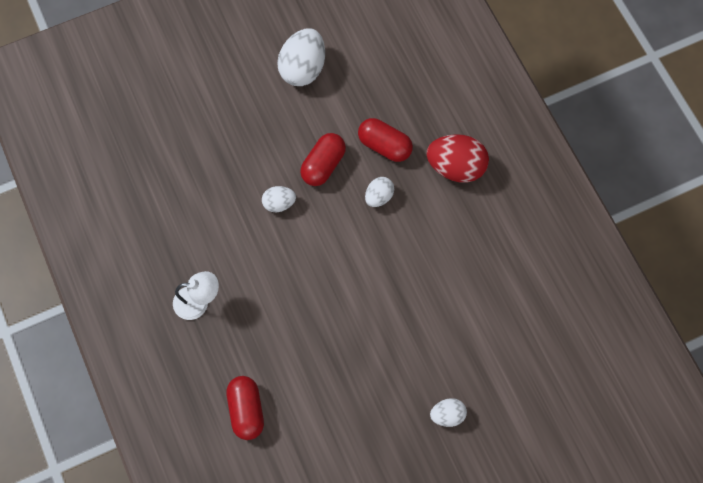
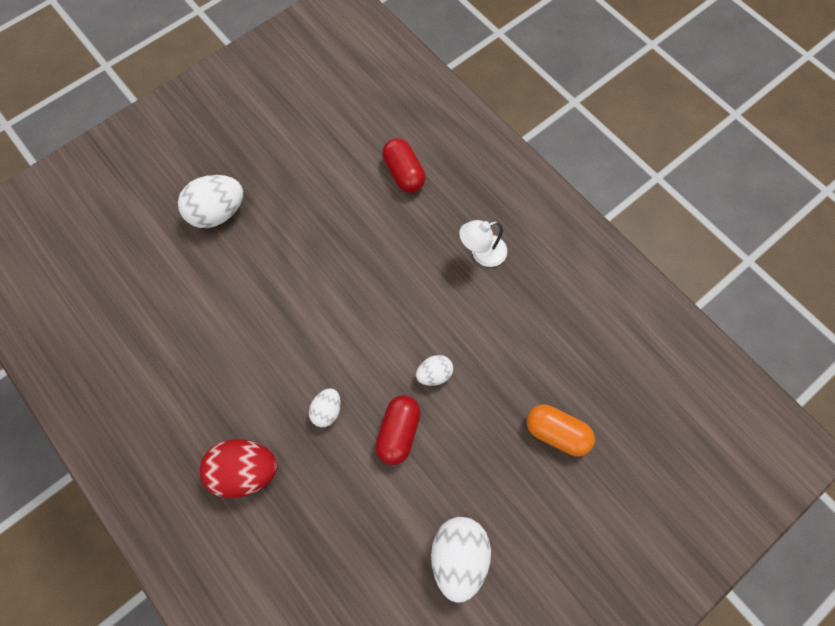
camera: 165 degrees right, 0 degrees up
red capsule [358,118,413,162] -> none
white egg [430,398,467,427] -> white egg [178,175,243,228], size x1.82
none -> orange capsule [526,405,595,456]

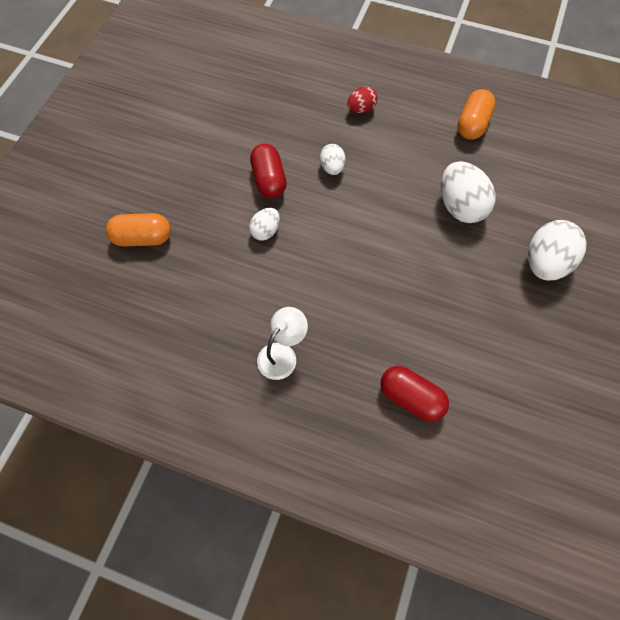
camera: 150 degrees right, 5 degrees down
red egg [200,439,277,498] -> red egg [347,86,377,113], size x0.55
white egg [431,517,491,603] -> white egg moved to [441,161,496,223]
none -> orange capsule [457,89,495,140]

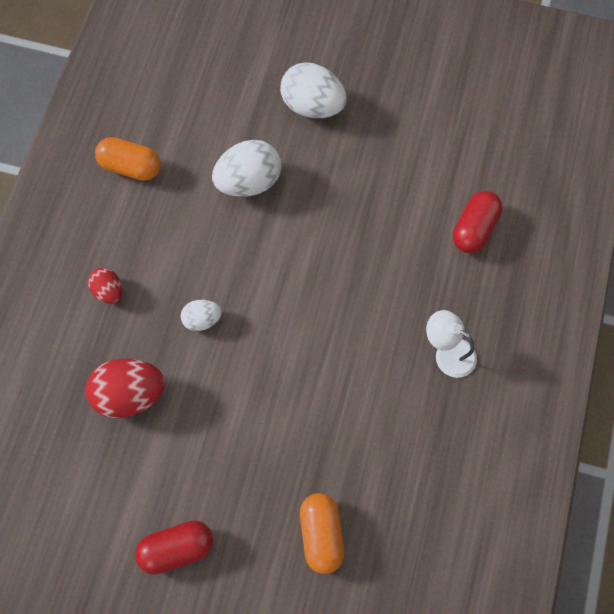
camera: 95 degrees left, 5 degrees up
white egg [249,208,280,241] -> none
red capsule [250,144,287,198] -> red capsule moved to [135,521,213,575]
none -> red egg [86,359,165,418]

